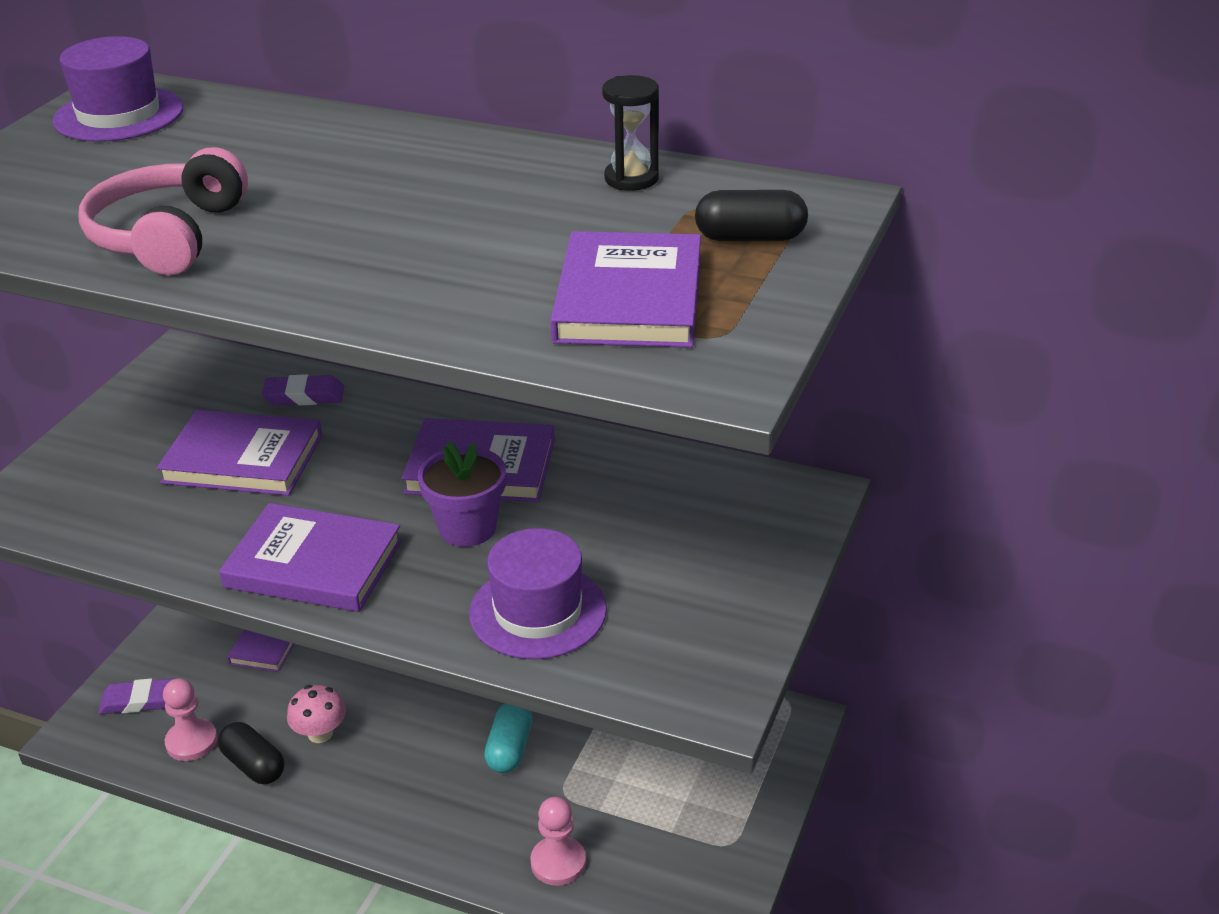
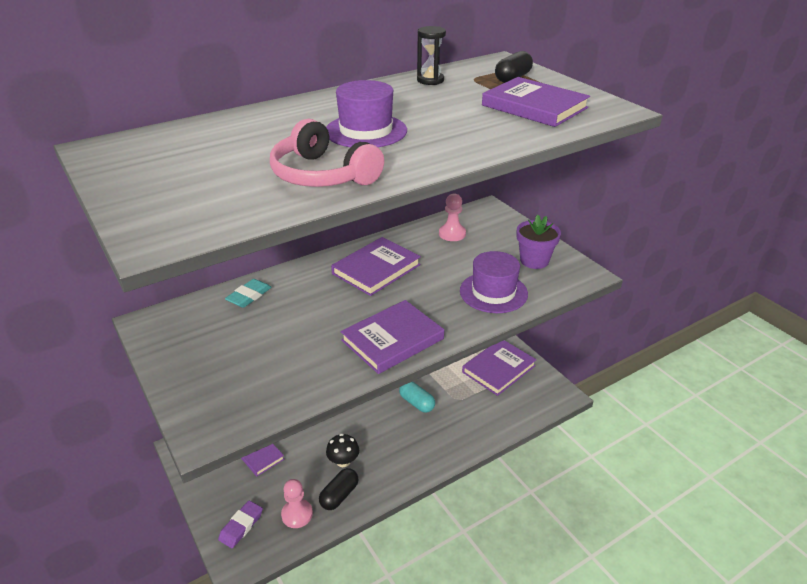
camera: 55 degrees left, 0 degrees up
purple hat [52,36,183,142] -> purple hat moved to [326,80,407,147]
purple book [157,410,323,496] -> purple book moved to [462,340,537,396]
black capsule [218,722,285,784] -> black capsule turned 45 degrees counterclockwise [319,468,359,510]
purple eraser [262,374,344,405] -> turquoise eraser [225,279,272,308]
pink mushroom [287,685,346,743] -> black mushroom [326,433,359,467]
purple flower pot [418,441,506,547] -> purple flower pot moved to [517,215,561,269]
pink pawn [530,797,586,886] -> pink pawn moved to [439,194,466,241]

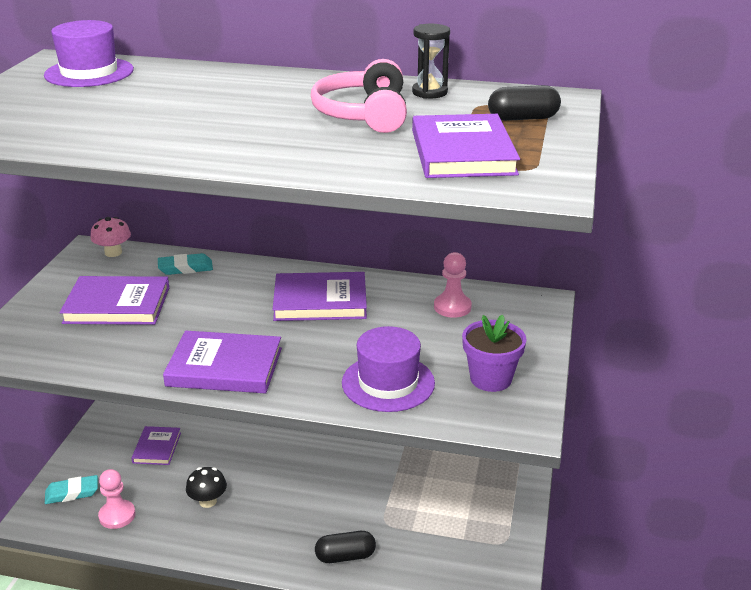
camera: 45 degrees right, 5 degrees down
purple eraser [218,500,263,548] -> turquoise eraser [45,475,98,504]
pink headphones [270,119,384,187] -> pink headphones moved to [311,59,407,133]
black capsule [319,468,359,510] -> black capsule moved to [315,531,376,563]
purple hat [326,80,407,147] -> purple hat moved to [44,20,134,87]
turquoise capsule [399,382,435,413] -> none
purple book [462,340,537,396] -> purple book moved to [60,276,169,325]
none -> pink mushroom [90,217,131,257]

